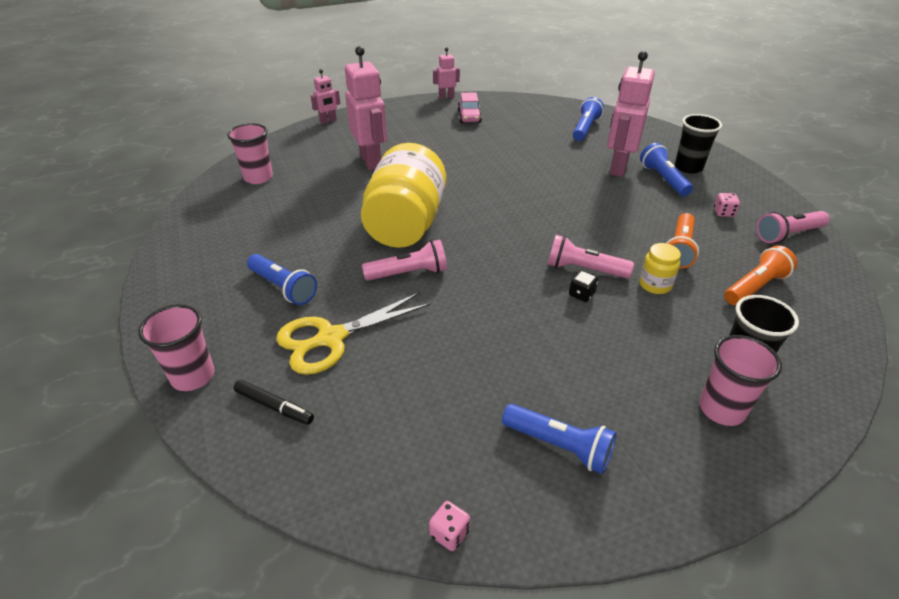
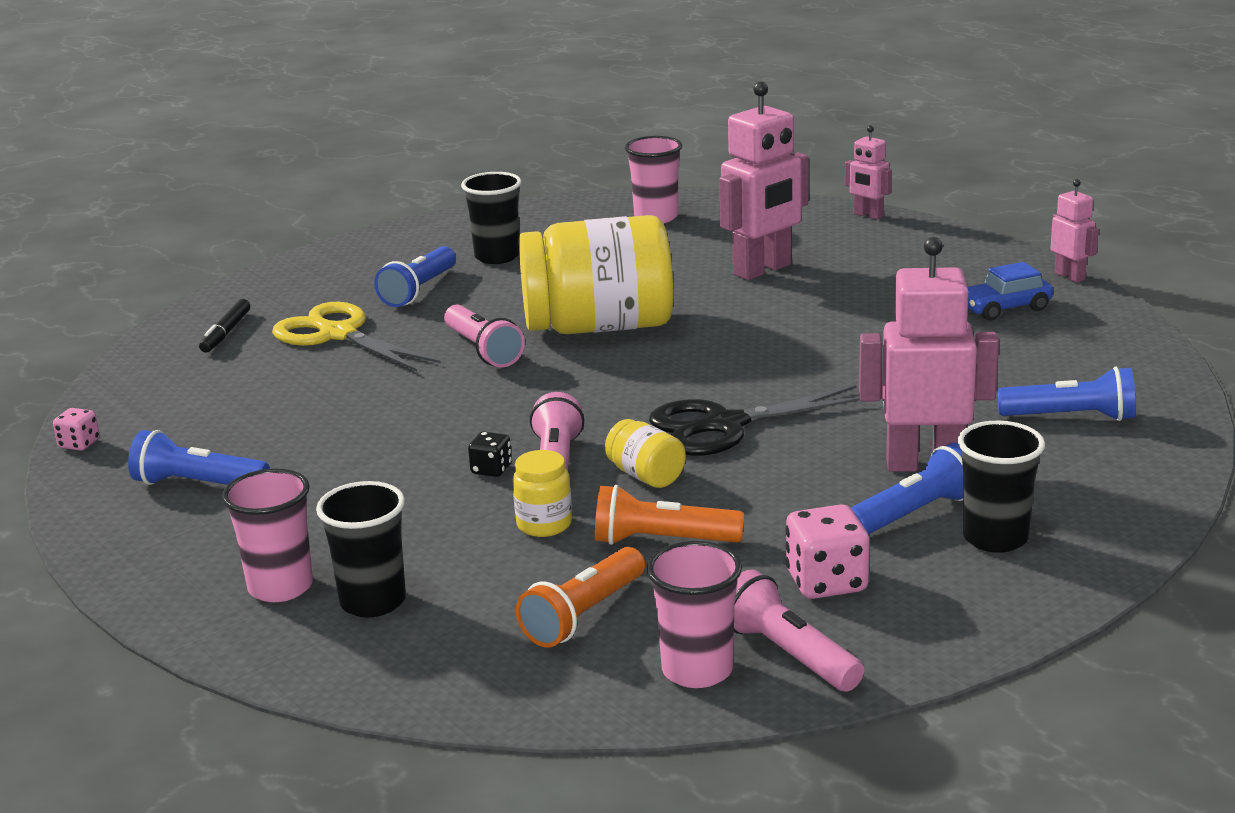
camera: 75 degrees right, 15 degrees down
pink cup [138,304,214,391] -> pink cup moved to [647,541,742,688]
pink car [457,92,482,123] -> blue car [967,262,1053,320]
blue flashlight [502,404,616,474] -> blue flashlight turned 90 degrees clockwise [128,430,270,485]
pink dice [714,193,740,217] -> pink dice [785,504,869,599], size x1.79
orange flashlight [724,246,797,305] -> orange flashlight turned 90 degrees clockwise [516,547,645,647]
none -> black cup [461,172,521,264]
none -> yellow jar [605,419,686,488]
none -> black scissors [649,385,861,456]

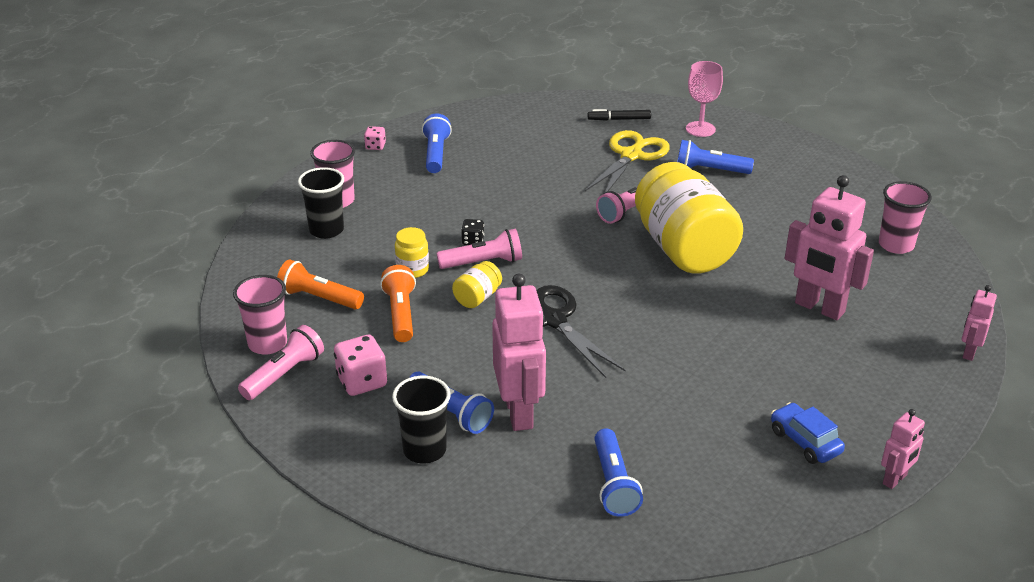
camera: 75 degrees right, 10 degrees up
pink dice [53,408,100,451] -> pink dice moved to [364,126,386,150]
black cup [461,172,521,264] -> none
none -> pink goblet [686,61,723,137]

